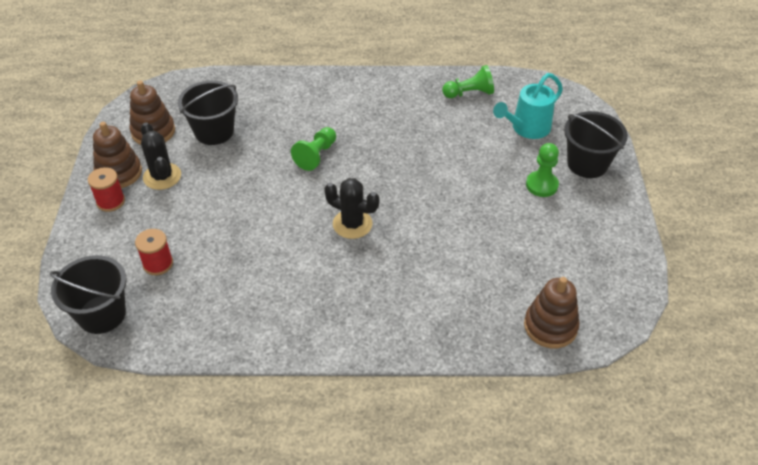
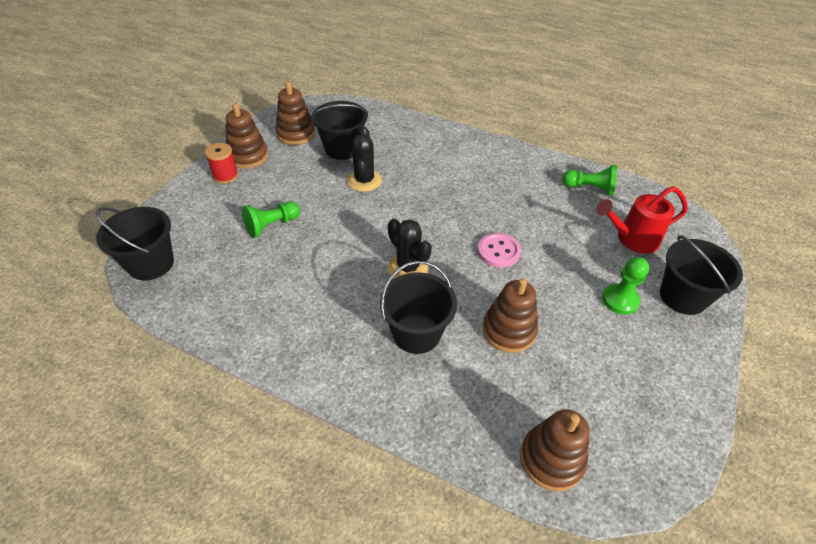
camera: 25 degrees right, 0 degrees up
red spool [135,229,173,275] -> none
black cactus [141,122,181,190] -> black cactus moved to [347,127,382,192]
green pawn [291,127,336,171] -> green pawn moved to [242,201,300,238]
turquoise watering can [493,73,563,139] -> red watering can [596,186,688,253]
none -> black bucket [380,261,457,354]
none -> pink button [477,233,521,268]
none -> brown stacking toy [482,278,538,353]

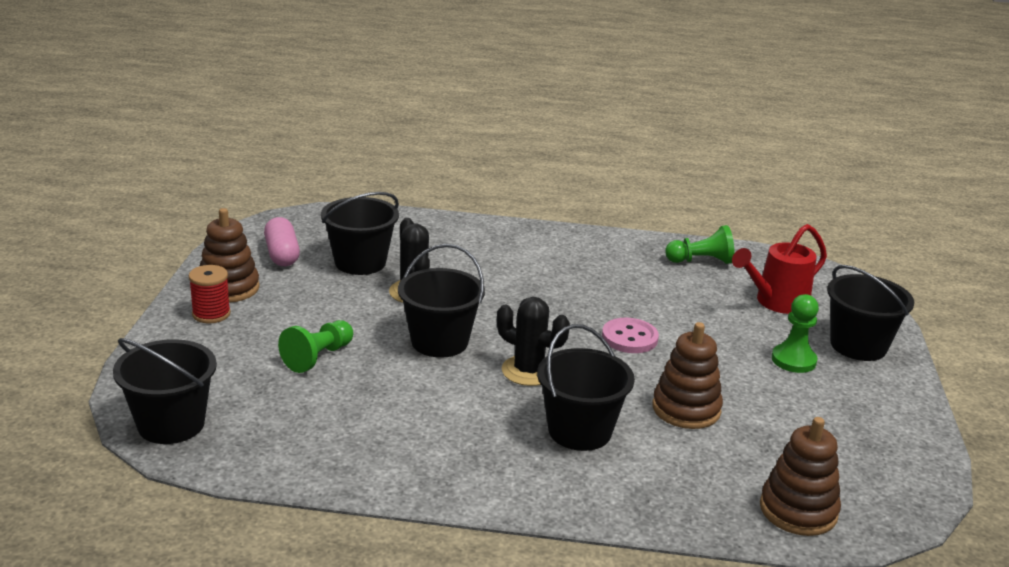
camera: 20 degrees left, 20 degrees down
brown stacking toy [275,82,315,145] -> pink capsule [264,217,300,266]
none -> black bucket [398,244,485,358]

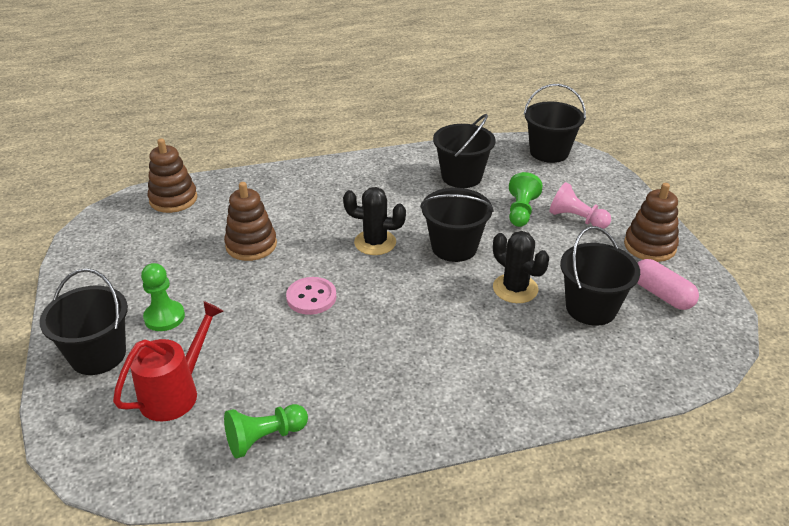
camera: 160 degrees right, 10 degrees up
red spool [189,265,231,323] -> none
black bucket [537,324,635,451] -> black bucket moved to [433,114,496,188]
none -> pink pawn [550,182,611,229]

